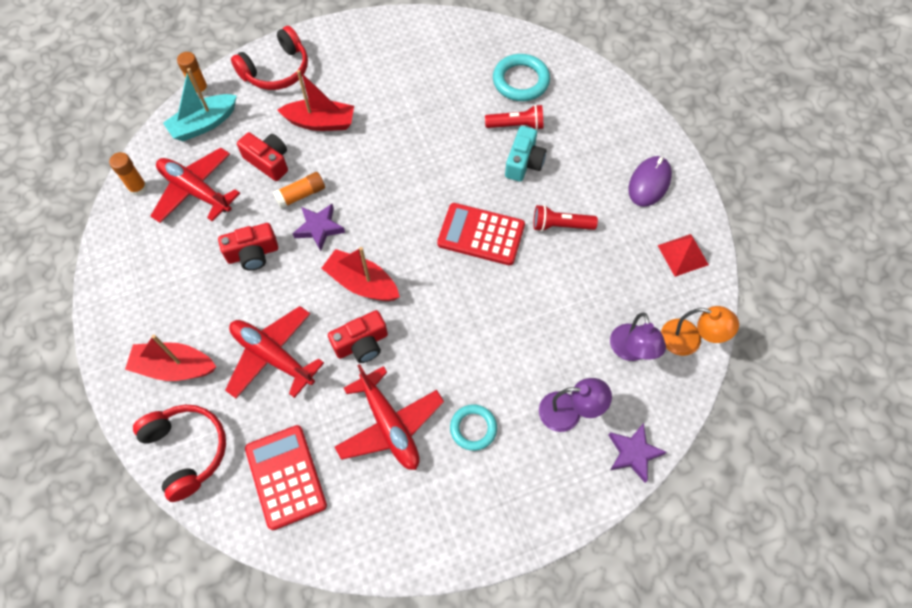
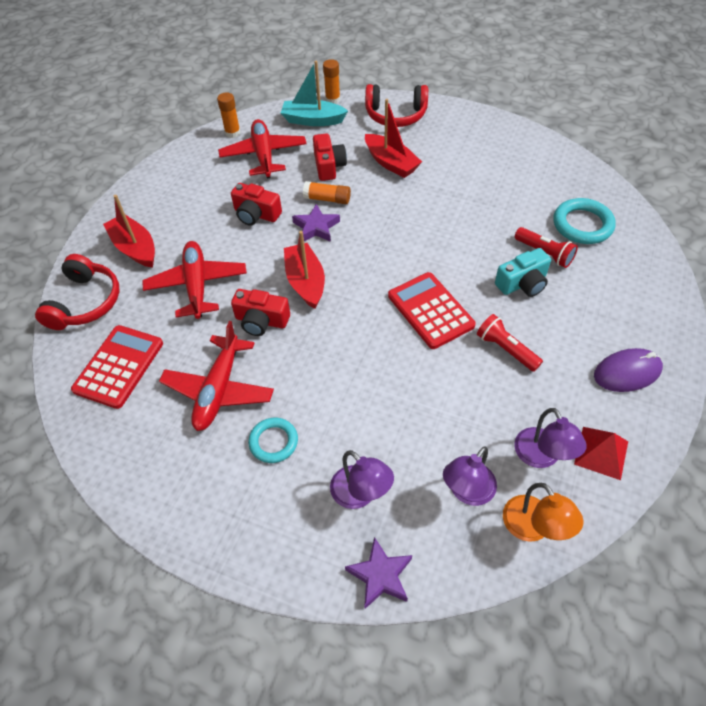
camera: 45 degrees right, 10 degrees down
none -> purple lamp [514,408,587,468]

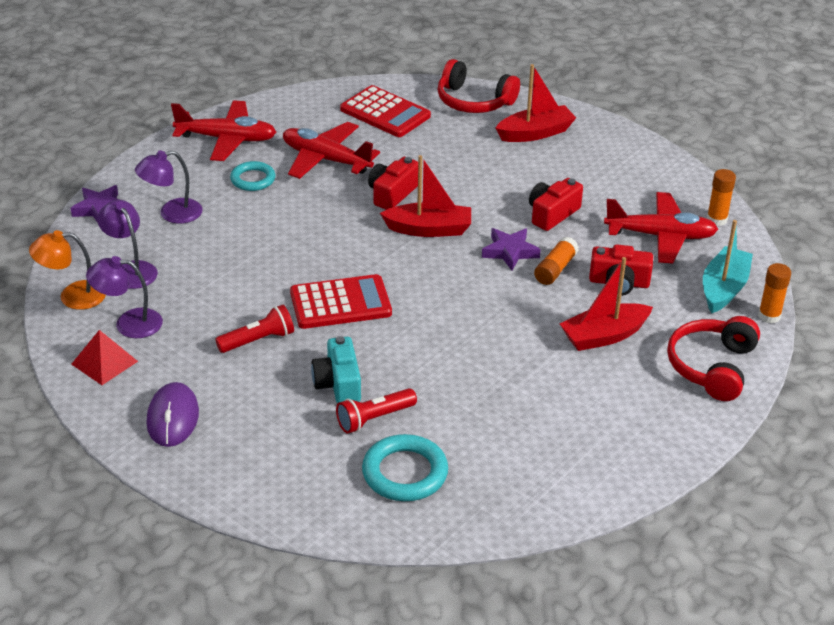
camera: 105 degrees right, 15 degrees down
red plane [143,241,247,319] -> red plane moved to [171,100,276,161]

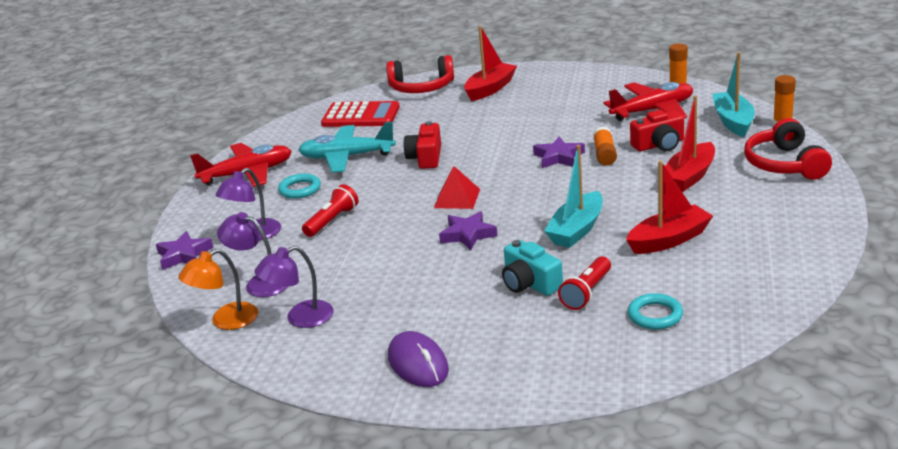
camera: 25 degrees left, 10 degrees down
red pyramid [71,330,138,385] -> red pyramid moved to [434,166,480,209]
red flashlight [215,304,294,353] -> red flashlight moved to [302,184,359,237]
red plane [283,122,380,179] -> turquoise plane [298,122,396,172]
red calculator [290,274,392,329] -> purple star [439,211,497,250]
turquoise ring [362,434,448,501] -> turquoise ring [628,293,683,330], size x0.66
red boat [380,155,471,237] -> red boat moved to [626,161,713,254]
red camera [529,178,583,231] -> none
none -> turquoise boat [544,145,603,248]

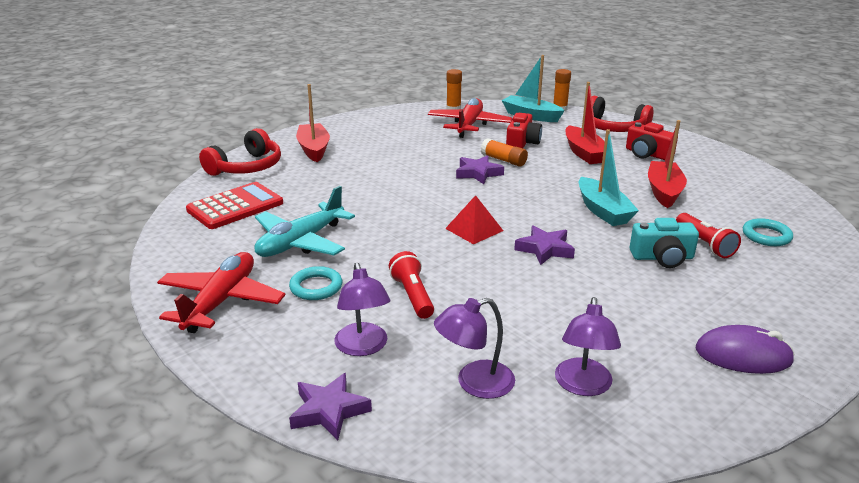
camera: 55 degrees left, 0 degrees up
orange lamp [178,249,258,330] -> none
red camera [404,121,441,169] -> red camera moved to [626,122,678,160]

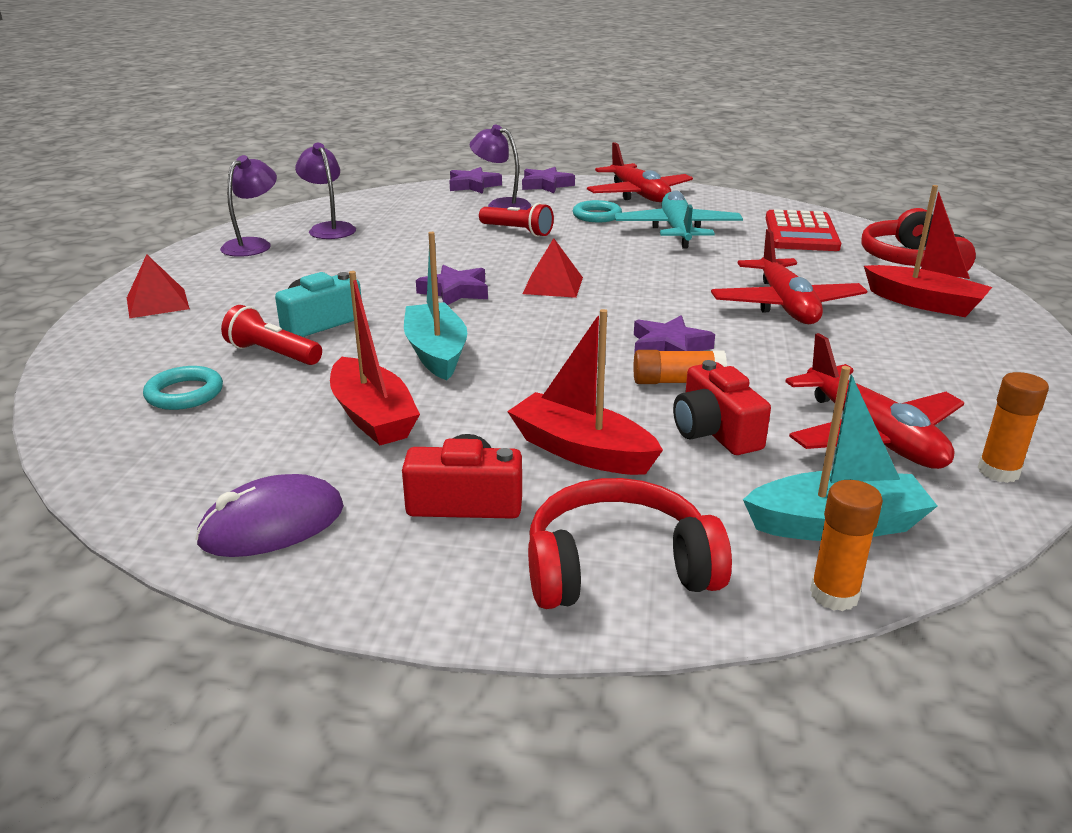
camera: 140 degrees right, 0 degrees up
purple lamp [434,298,515,399] -> purple lamp moved to [220,155,277,257]
turquoise boat [579,129,639,226] -> turquoise boat turned 45 degrees clockwise [404,232,467,380]
purple mouse [695,325,795,374] -> purple mouse moved to [195,474,344,557]
none -> red pyramid [127,254,190,318]
none -> purple star [522,167,575,193]
none -> red plane [711,229,867,324]

